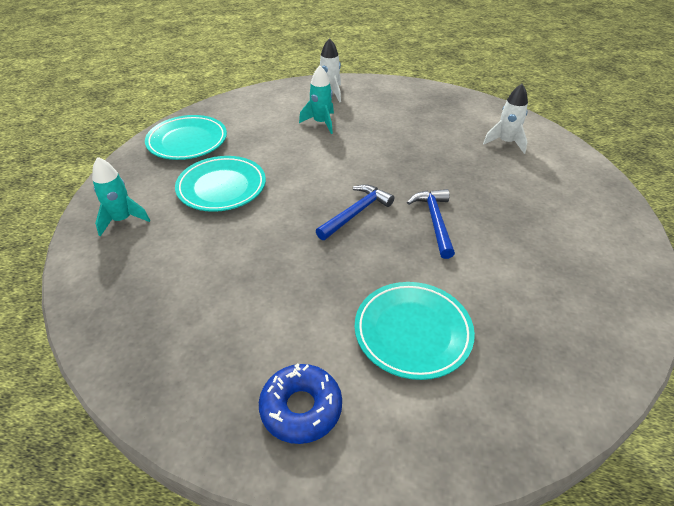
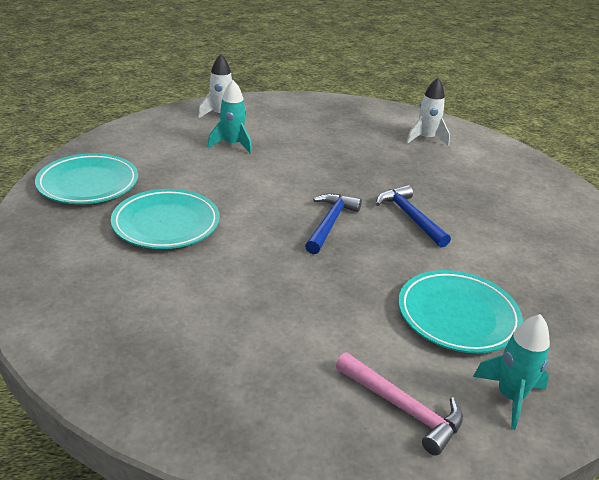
camera: 25 degrees left, 10 degrees down
turquoise rocket [92,157,150,236] -> turquoise rocket moved to [473,314,550,430]
blue donut [259,364,342,444] -> pink hammer [336,352,463,456]

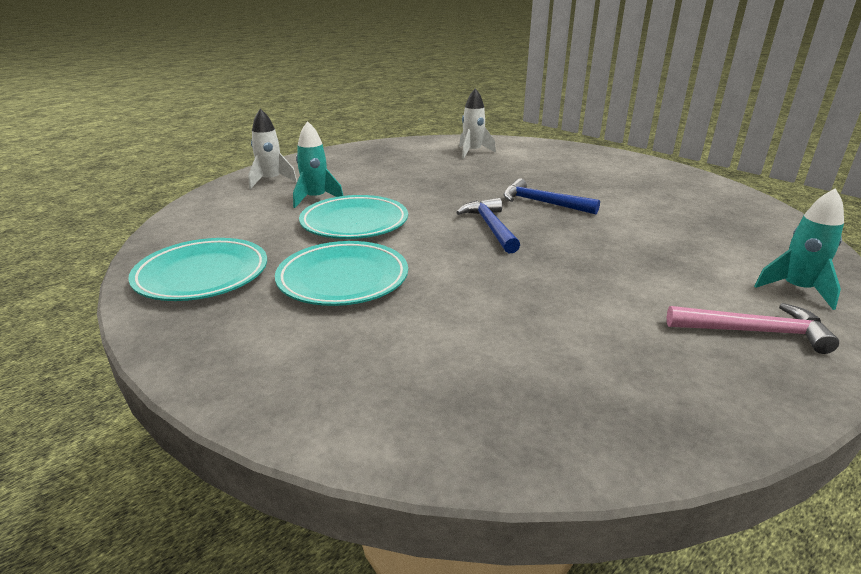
camera: 30 degrees left, 5 degrees down
turquoise plate [398,270,523,353] -> turquoise plate moved to [299,195,408,239]

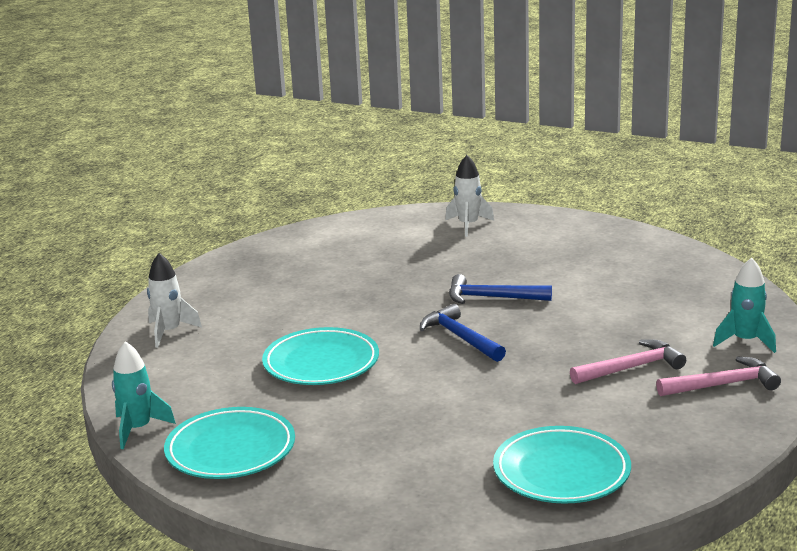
camera: 20 degrees left, 5 degrees down
turquoise plate [275,241,408,306] -> turquoise plate moved to [493,426,631,504]
turquoise rocket [293,121,343,208] -> turquoise rocket moved to [112,341,176,449]
white rocket [459,88,496,159] -> white rocket moved to [445,155,494,237]
none -> pink hammer [570,339,686,384]

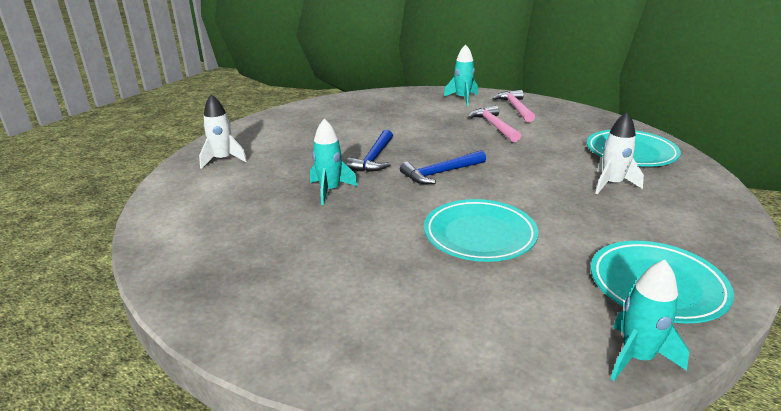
camera: 85 degrees left, 5 degrees up
white rocket [147,253,202,348] -> white rocket moved to [595,112,644,194]
none -> turquoise rocket [310,119,358,205]

